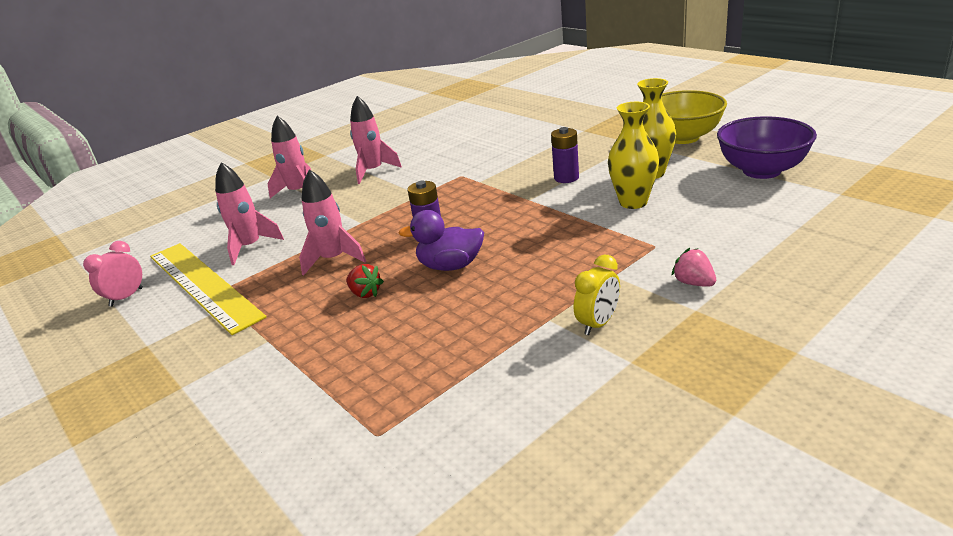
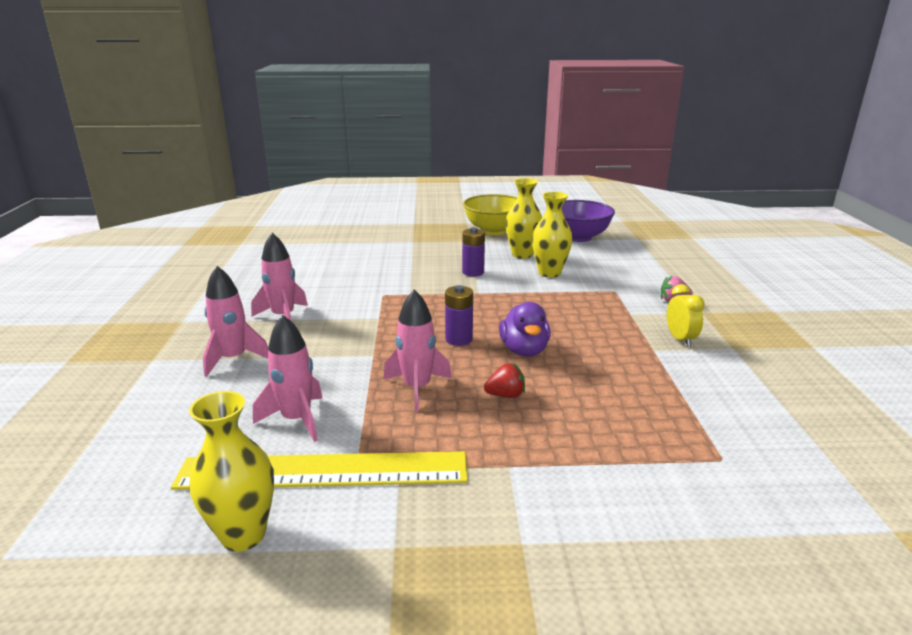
camera: 55 degrees left, 5 degrees down
pink clock [83,241,143,307] -> yellow vase [189,391,274,552]
purple duck [398,210,484,271] -> purple duck turned 45 degrees counterclockwise [499,302,551,356]

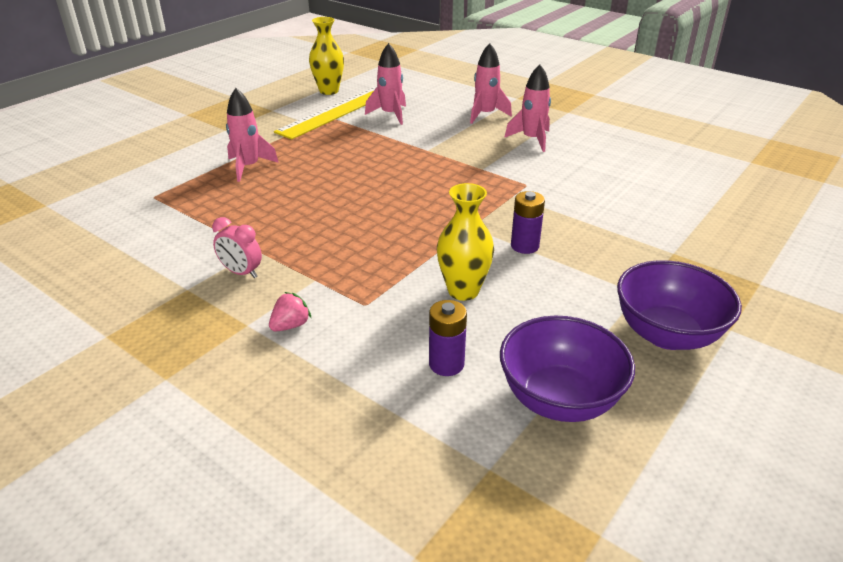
camera: 130 degrees right, 10 degrees up
pink rocket [383,289,452,412] -> pink rocket moved to [226,88,279,182]
purple battery [445,285,473,346] -> purple battery moved to [429,300,467,376]
yellow bowl [463,194,517,235] -> purple bowl [617,260,742,350]
red strawberry [484,363,525,398] -> none
purple duck [499,302,551,356] -> none
yellow vase [505,178,542,259] -> none
yellow clock [667,284,705,347] -> pink clock [212,217,262,278]

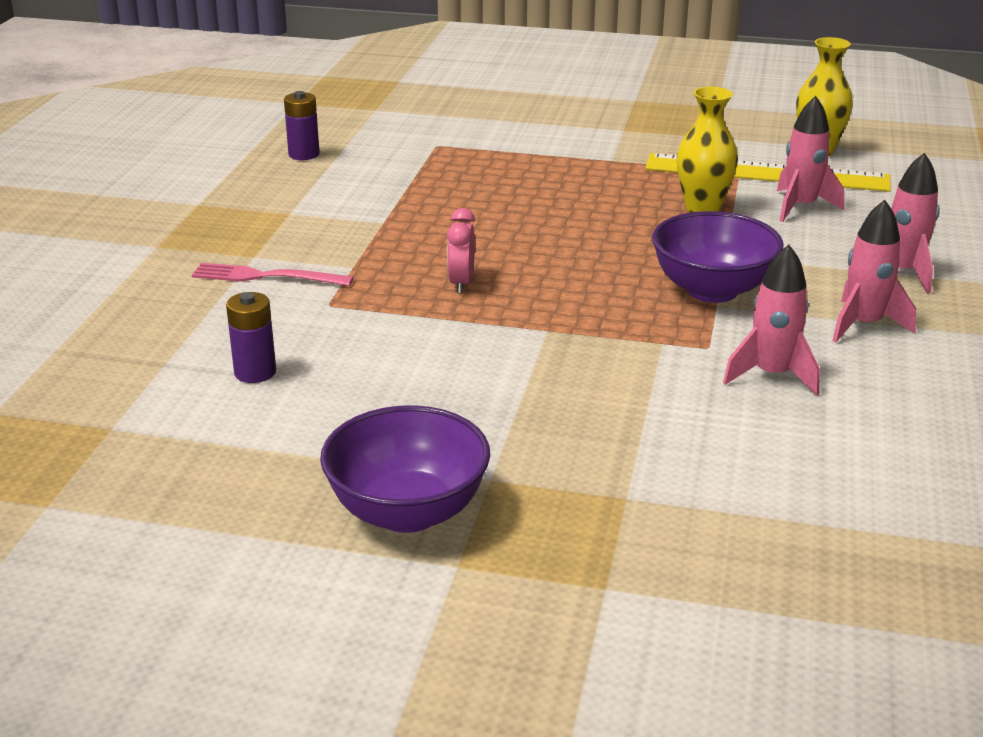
camera: 65 degrees right, 5 degrees down
pink clock [212,217,262,278] -> pink clock moved to [447,208,475,294]
pink rocket [226,88,279,182] -> pink rocket moved to [723,245,820,395]
pink strawberry [269,292,311,332] -> pink fork [192,263,353,286]
yellow vase [437,183,494,301] -> yellow vase moved to [677,87,738,213]
purple bowl [500,316,635,422] -> purple bowl moved to [652,211,784,303]
purple battery [511,191,545,254] -> purple battery moved to [284,91,320,160]

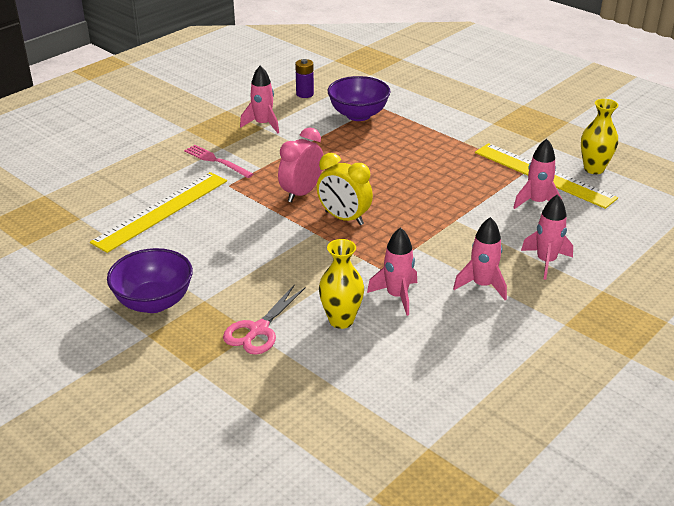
camera: 30 degrees right, 5 degrees up
purple battery [226,292,276,383] -> yellow ruler [90,172,227,253]
pink clock [447,208,475,294] -> pink clock [278,128,323,202], size x1.60
purple bowl [652,211,784,303] -> purple bowl moved to [328,76,390,121]
yellow vase [677,87,738,213] -> yellow vase moved to [319,239,364,329]
none -> pink scissors [223,284,305,355]
none -> pink rocket [240,65,279,133]
none -> yellow clock [317,153,373,225]

